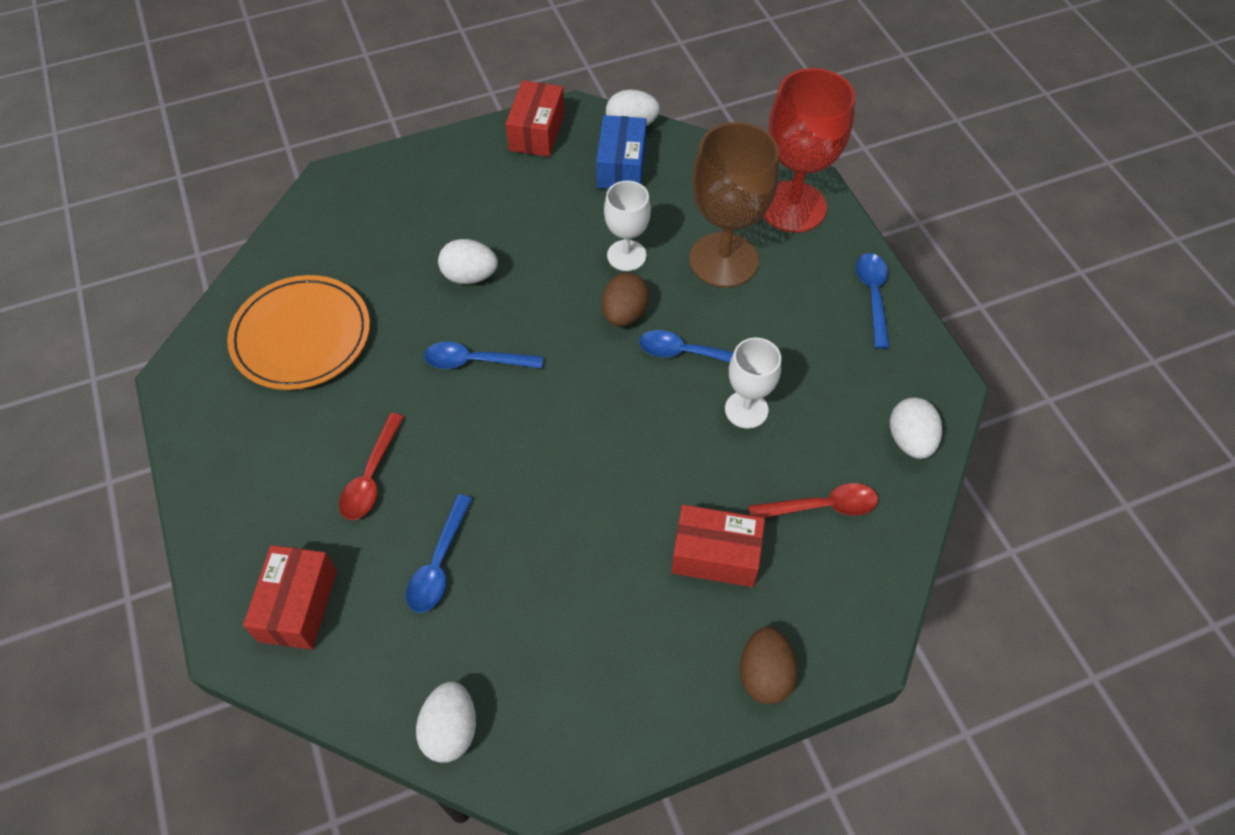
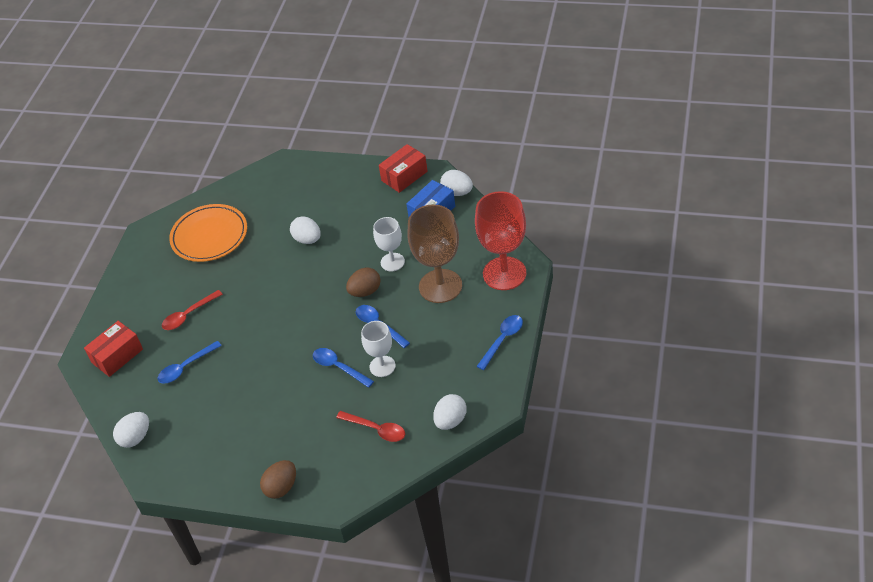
camera: 40 degrees right, 10 degrees down
blue spoon [424,342,543,369] -> blue spoon moved to [313,348,374,388]
red box [671,505,765,587] -> none

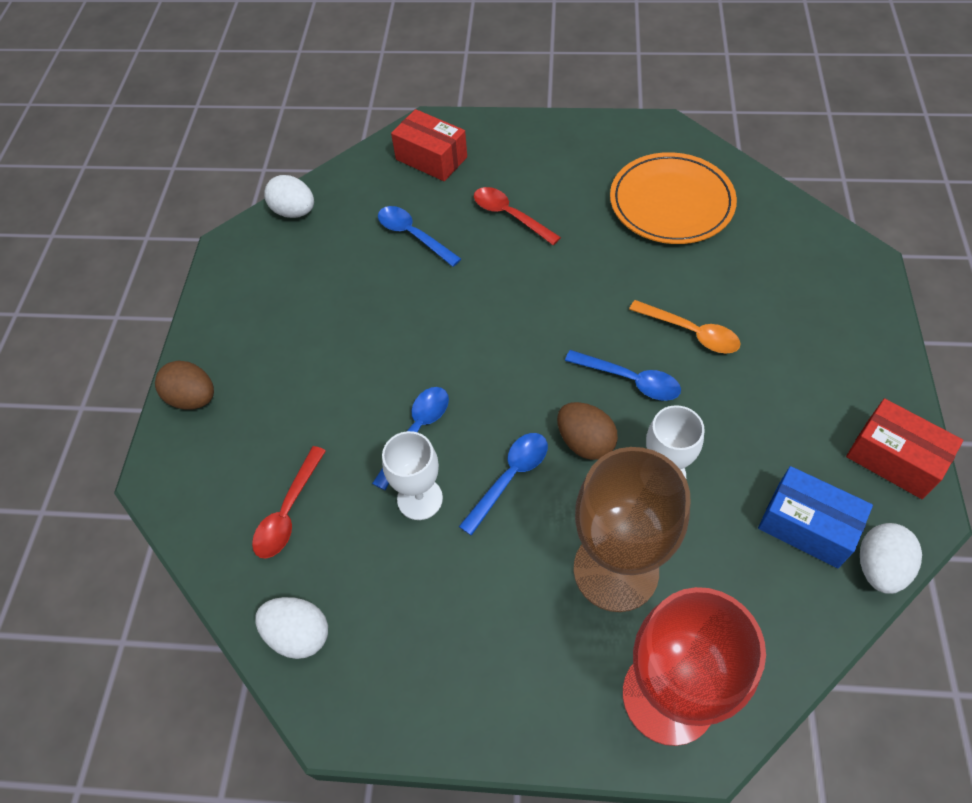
camera: 80 degrees right, 10 degrees up
white egg [290,216,321,244] -> orange spoon [629,300,740,354]
blue spoon [476,315,523,370] -> blue spoon moved to [565,350,681,401]

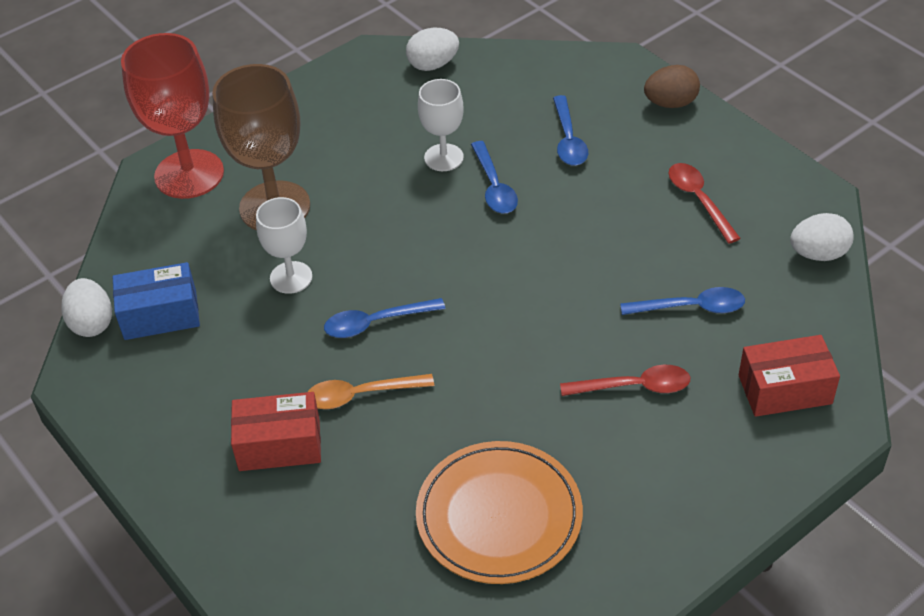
camera: 135 degrees right, 10 degrees down
red spoon [252,446,326,558] -> red spoon moved to [668,163,741,244]
blue spoon [459,433,548,536] -> blue spoon moved to [553,95,588,166]
brown egg [557,402,618,460] -> none
red box [846,398,963,499] -> red box moved to [231,392,321,471]

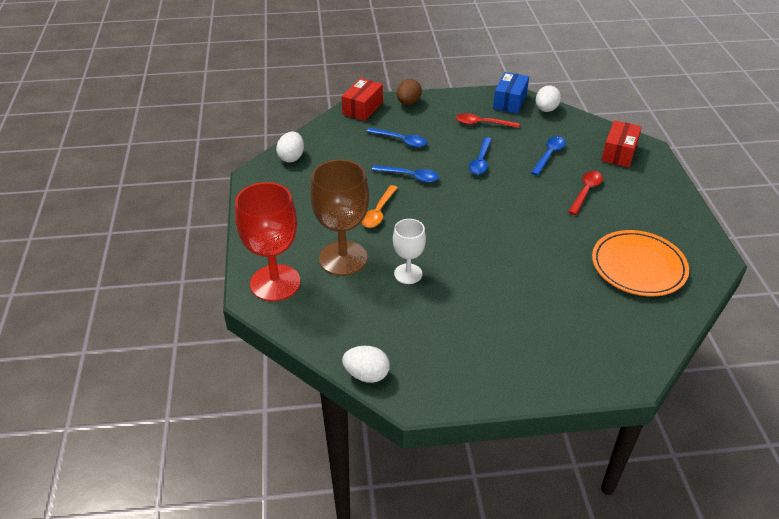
camera: 60 degrees left, 5 degrees down
blue box [113,262,200,340] -> blue box moved to [493,72,529,114]
red box [231,392,321,471] -> red box moved to [342,78,383,121]
orange spoon [308,374,434,409] -> orange spoon moved to [362,185,398,228]
blue spoon [324,298,445,338] -> blue spoon moved to [469,137,492,175]
white goblet [418,79,464,171] -> none

